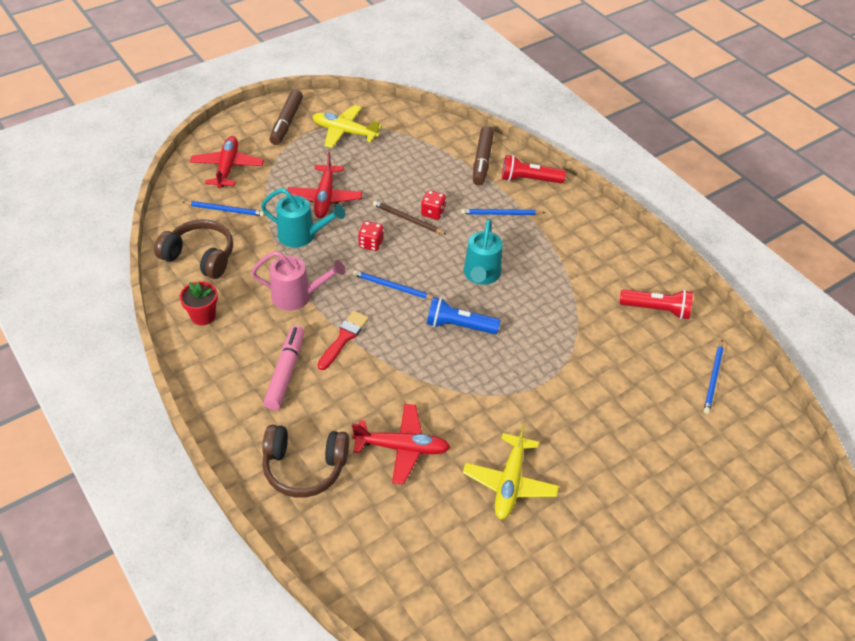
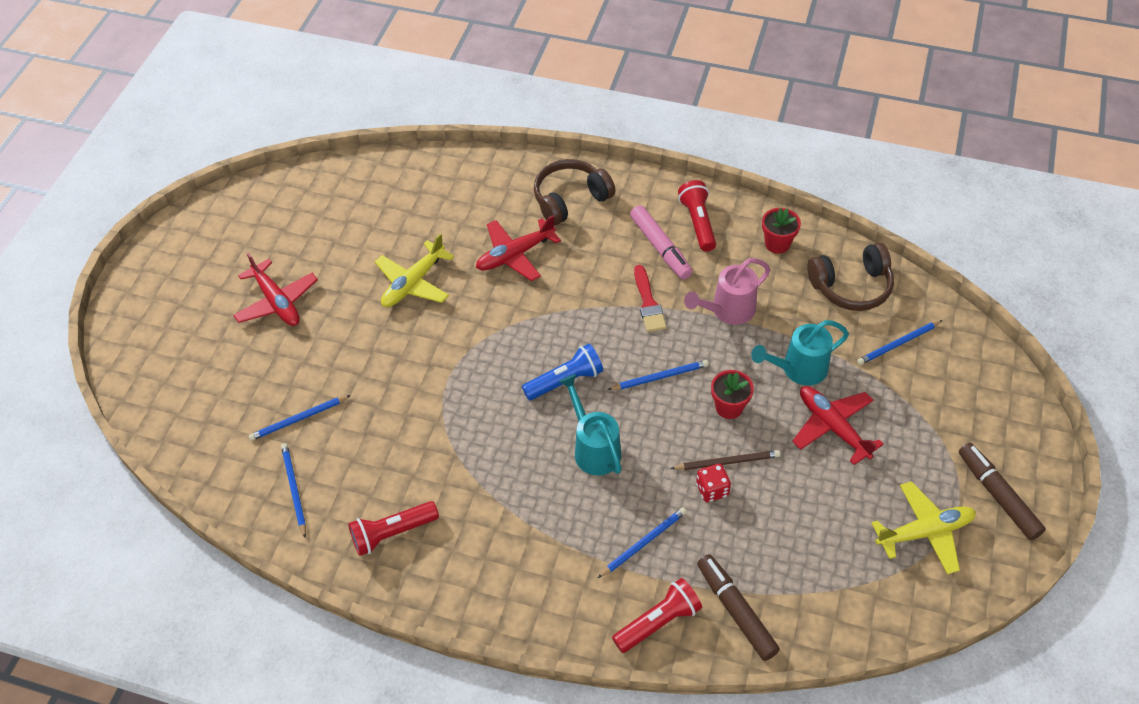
camera: 145 degrees right, 5 degrees up
red plane [190,136,264,188] -> red plane moved to [233,252,318,326]
red dice [358,221,384,251] -> red flower pot [711,370,754,419]
yellow plane [463,423,559,520] -> yellow plane turned 120 degrees counterclockwise [375,233,454,307]
none -> blue pencil [249,395,351,441]
none -> red flashlight [678,180,716,252]

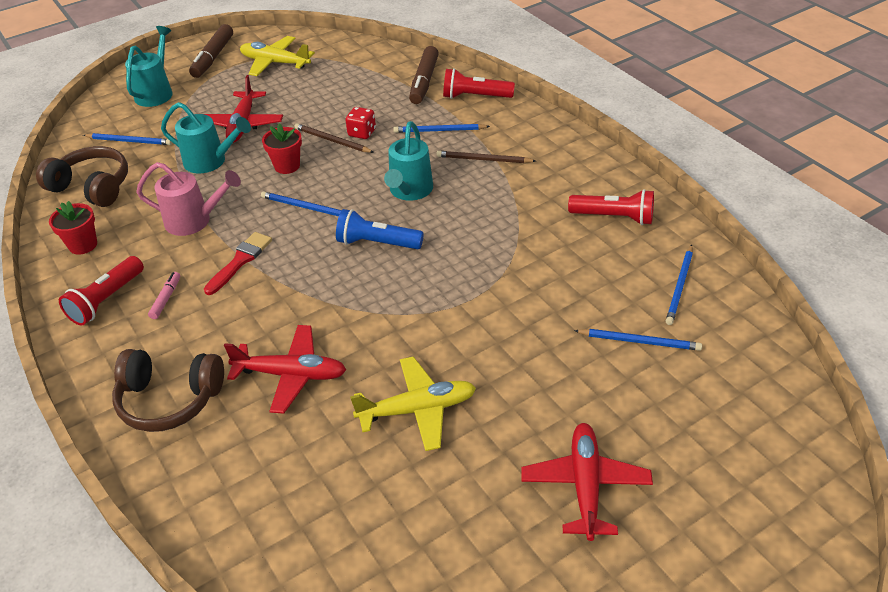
camera: 140 degrees left, 10 degrees down
pink marker [630,205,693,280] -> pink marker [148,272,180,319], size x0.52
none -> turquoise watering can [125,26,173,107]
none -> brown pencil [436,151,536,163]

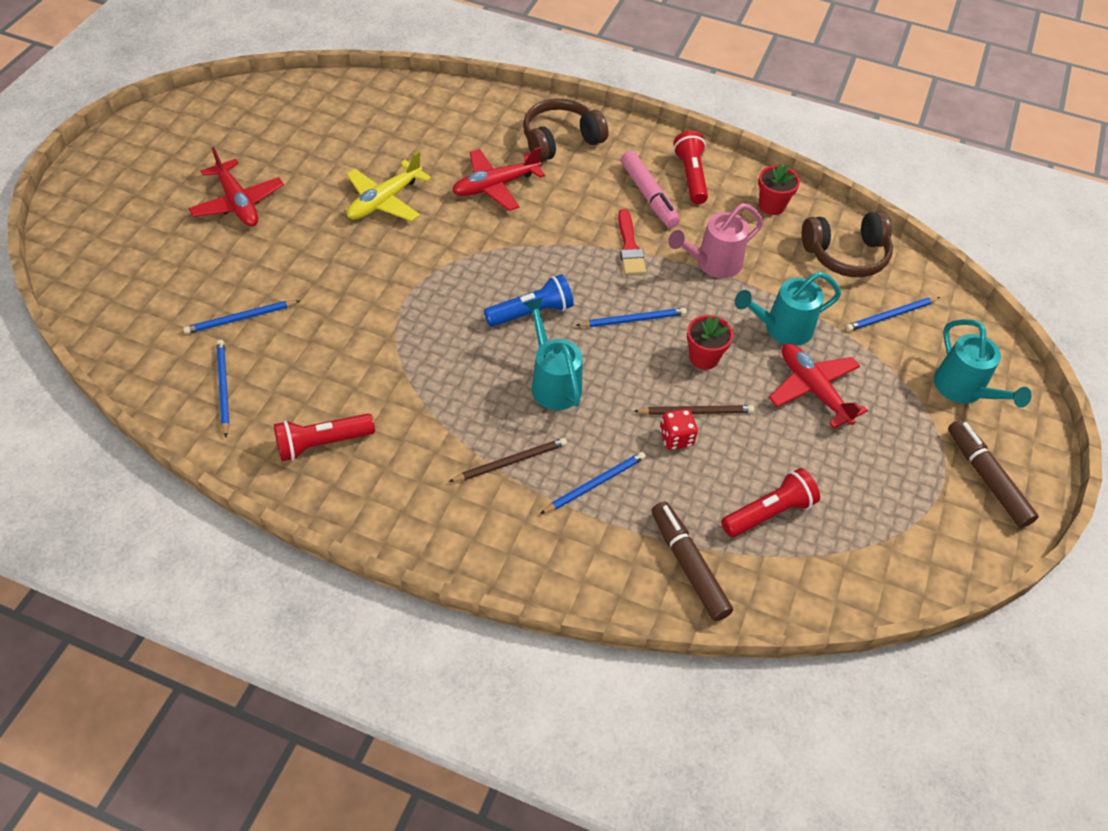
camera: 140 degrees right, 10 degrees up
pink marker [148,272,180,319] -> pink marker [621,151,680,228], size x1.92
yellow plane [240,36,315,76] -> none
red flashlight [443,68,515,99] -> red flashlight moved to [721,468,820,537]

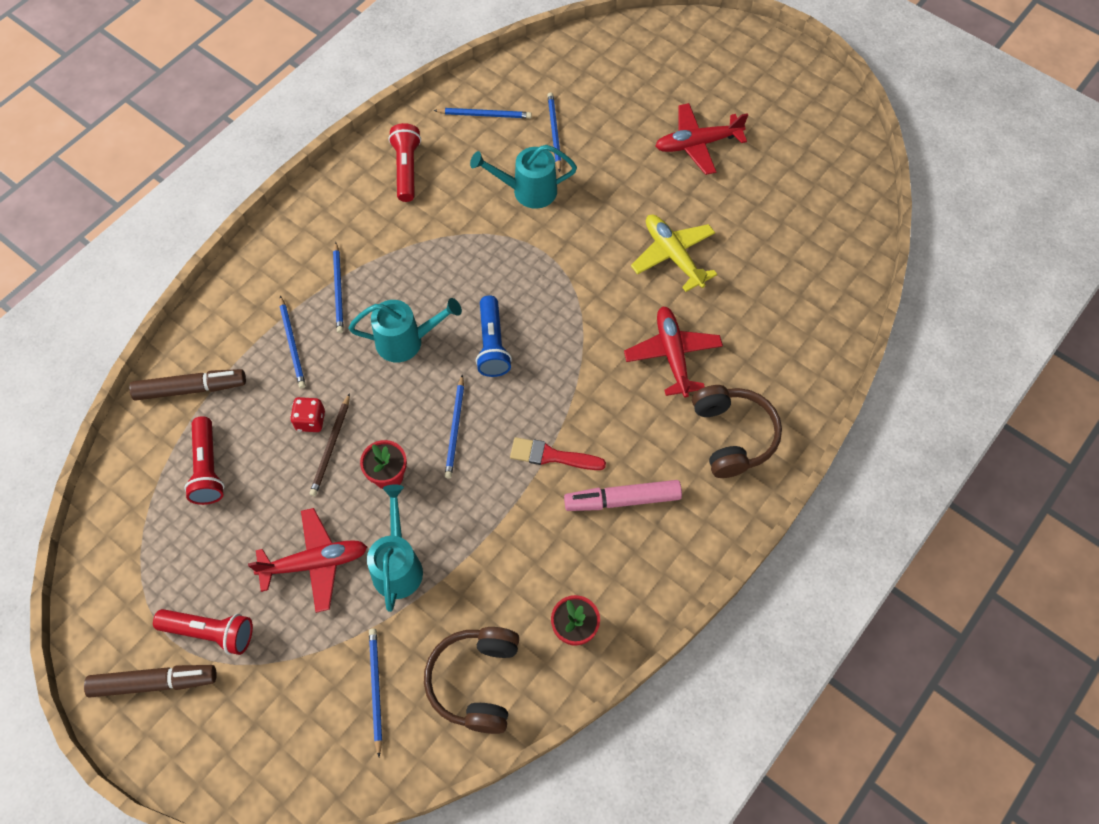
camera: 110 degrees right, 10 degrees up
brown pencil [449,438,567,482] -> blue pencil [333,242,344,333]
pink watering can [668,203,763,278] -> none
red flashlight [673,131,708,204] -> red flashlight moved to [153,609,253,655]
turquoise watering can [934,319,1032,408] -> turquoise watering can moved to [470,145,577,209]

